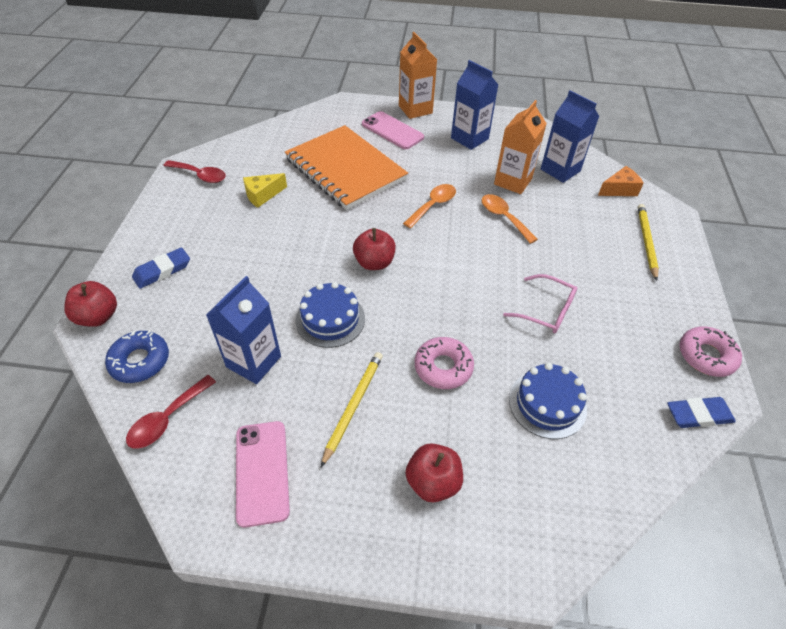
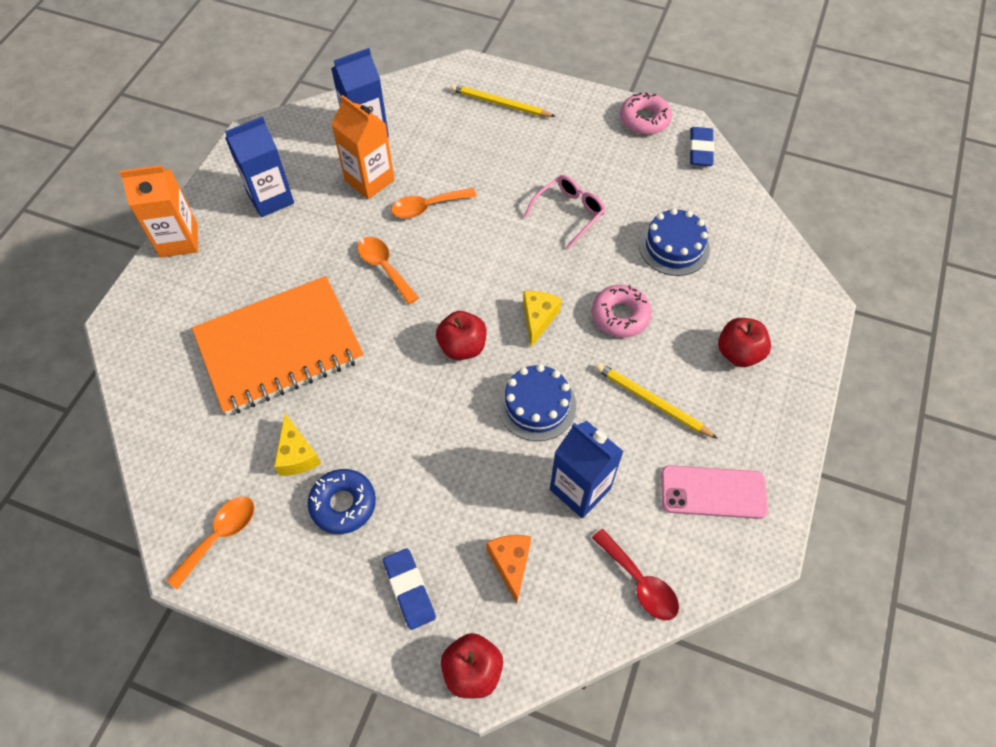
camera: 75 degrees left, 10 degrees up
blue donut [105,331,169,383] -> blue donut moved to [308,469,376,534]
red spoon [163,160,226,183] -> orange spoon [167,497,254,589]
pink phone [362,111,424,149] -> none
orange cheese [598,166,644,196] -> orange cheese moved to [486,535,531,604]
none -> yellow cheese [523,291,561,347]

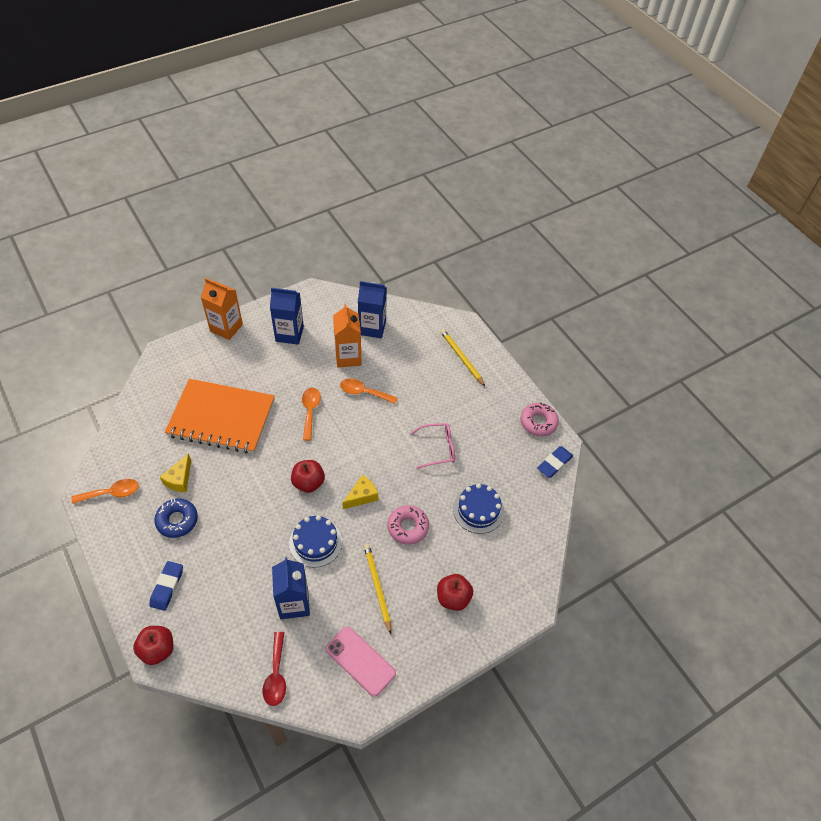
camera: 35 degrees right, 5 degrees down
orange cheese [486,535,531,604] -> none

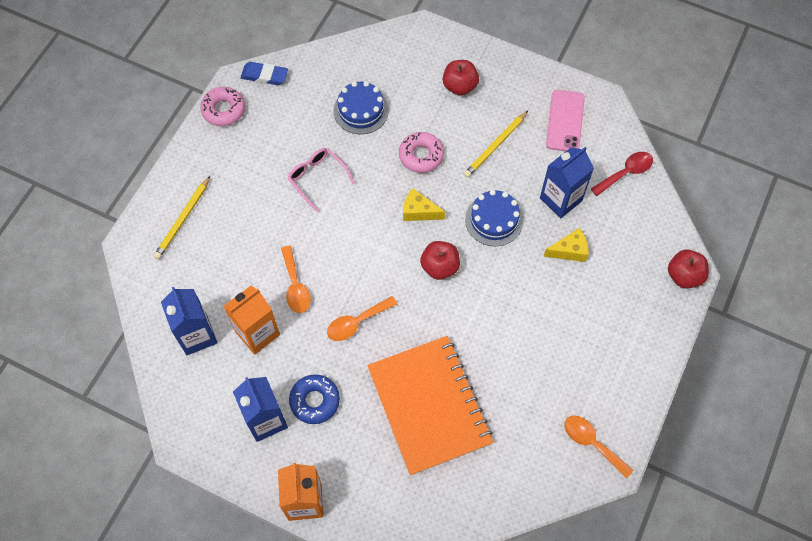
camera: 120 degrees left, 10 degrees up
blue eraser [149,561,183,611] -> none
blue donut [154,498,198,538] -> blue donut moved to [289,374,340,424]
yellow cheese [160,453,191,492] -> yellow cheese moved to [543,228,589,262]

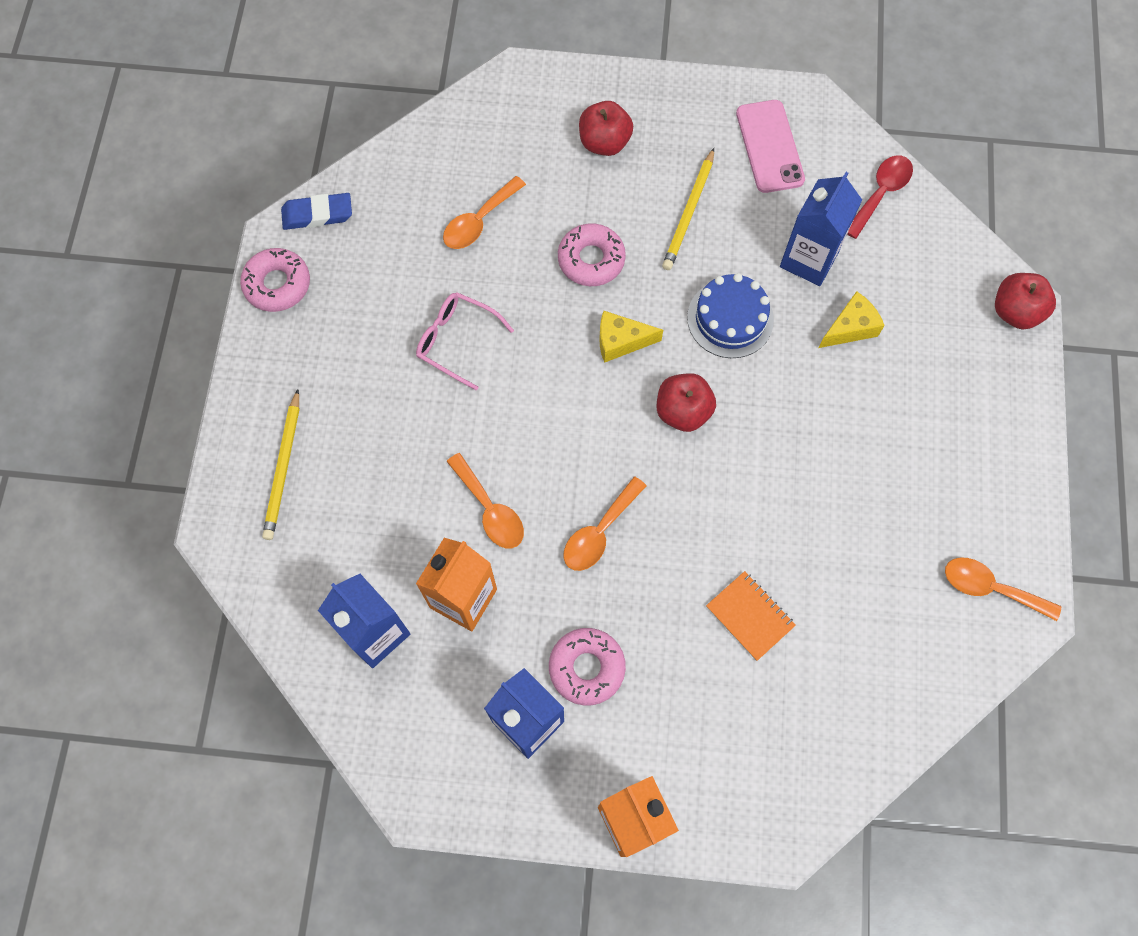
camera: 20 degrees left, 5 degrees up
blue donut [289,374,340,424] -> pink donut [549,628,626,705]
blue cake [334,81,389,134] -> orange spoon [443,176,526,249]
orange notebook [367,336,493,475] -> orange notebook [706,571,796,661], size x0.41

